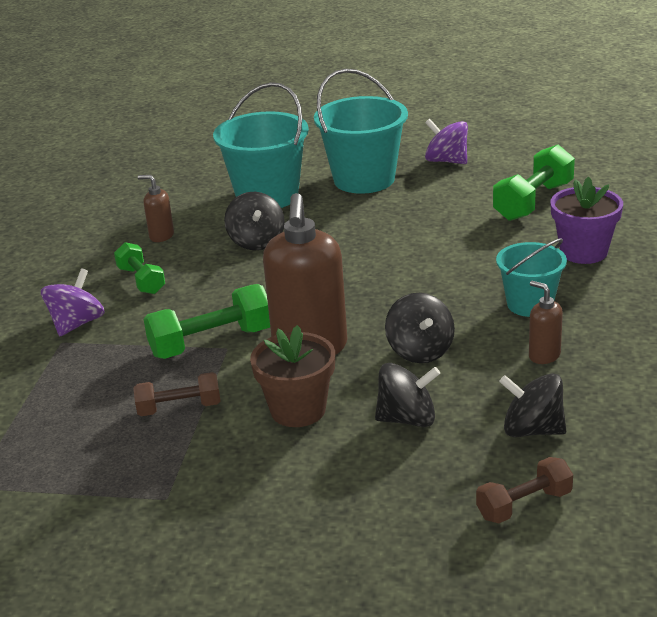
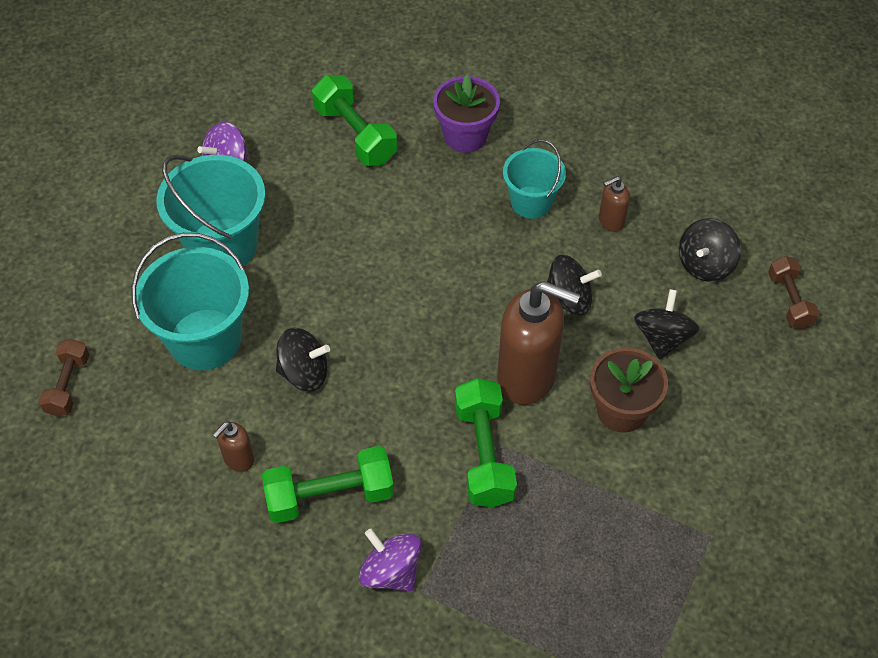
camera: 75 degrees left, 25 degrees up
green dumbbell [114,242,165,294] -> green dumbbell [262,446,394,523], size x1.57
brown dumbbell [133,372,220,416] -> brown dumbbell moved to [39,339,90,417]

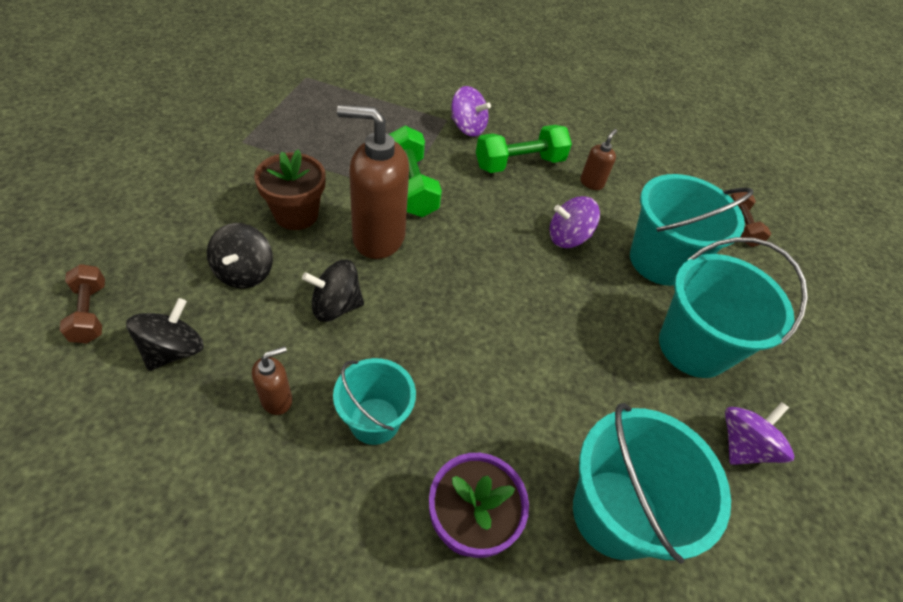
camera: 165 degrees right, 5 degrees down
black spinning top [276,328,330,391] -> purple spinning top [549,196,600,248]
green dumbbell [312,75,397,166] -> turquoise bucket [573,403,731,564]

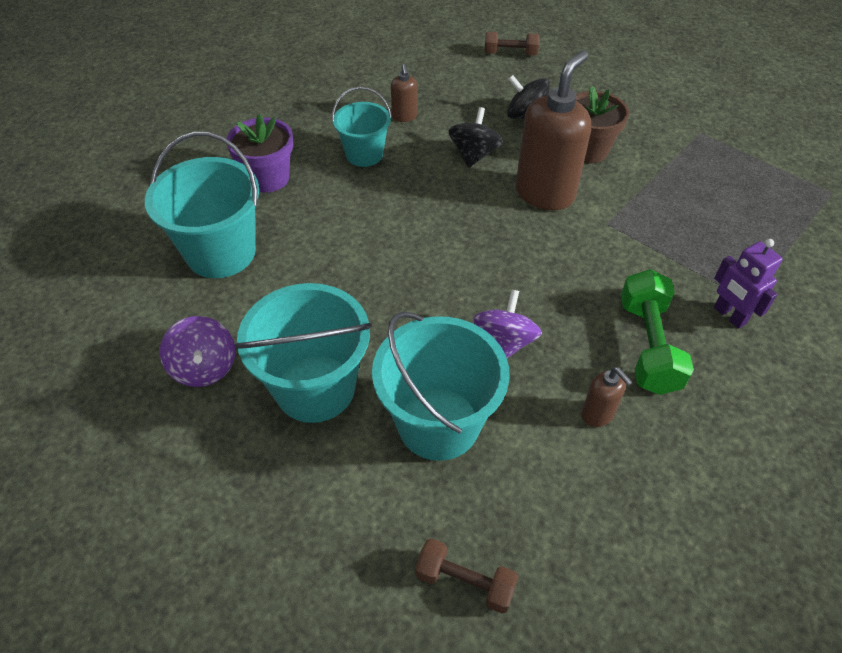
camera: 120 degrees right, 0 degrees up
black spinning top [126,298,204,371] -> none
green dumbbell [389,126,442,217] -> none
purple spinning top [451,86,491,137] -> purple robot [714,239,783,329]

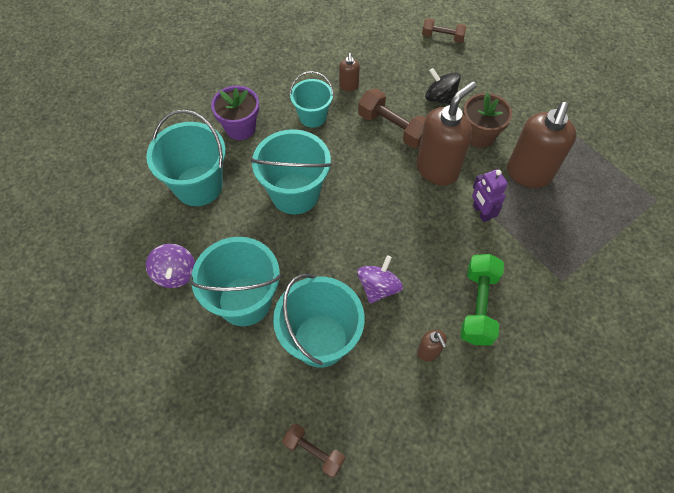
camera: 10 degrees right, 10 degrees up
black spinning top [448,107,503,168] -> brown dumbbell [358,88,426,148]
purple robot [714,239,783,329] -> purple robot moved to [472,169,508,222]
none -> turquoise bucket [250,129,332,214]
none -> brown soap dispenser [507,102,577,188]

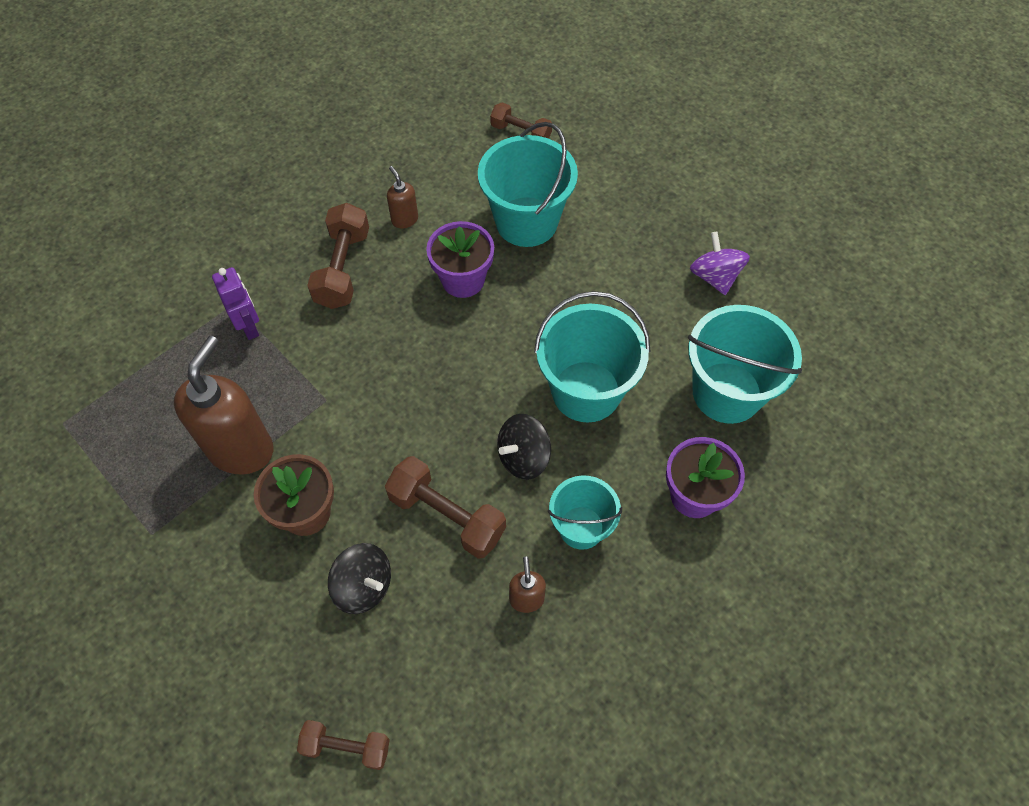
camera: 175 degrees right, 0 degrees up
turquoise bucket [189,237,281,326] -> none
purple spinning top [357,255,403,304] -> purple flower pot [426,221,494,298]
brown soap dispenser [416,81,476,186] -> none
green dumbbell [460,254,504,345] -> brown dumbbell [307,203,369,309]
purple robot [472,169,508,222] -> purple robot moved to [212,267,259,340]
none -> black spinning top [497,414,551,480]

